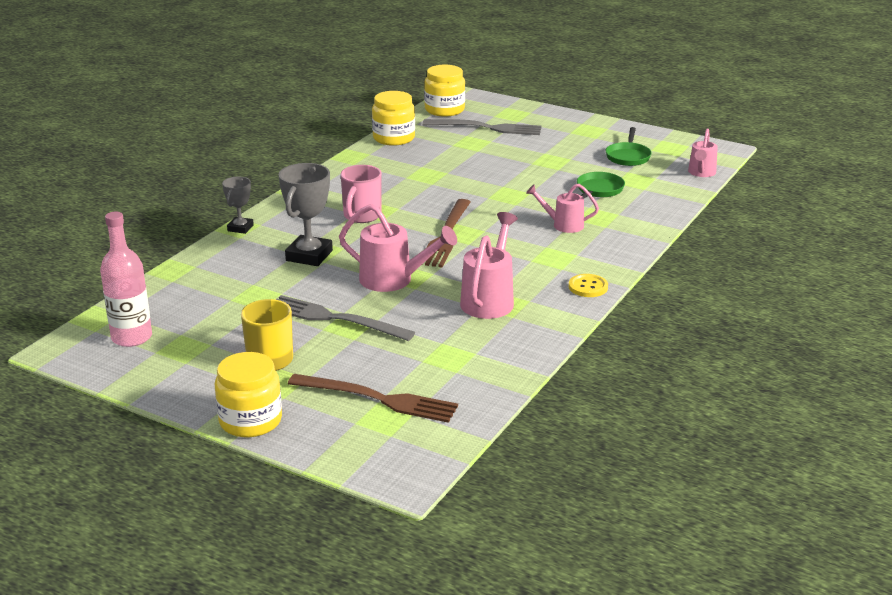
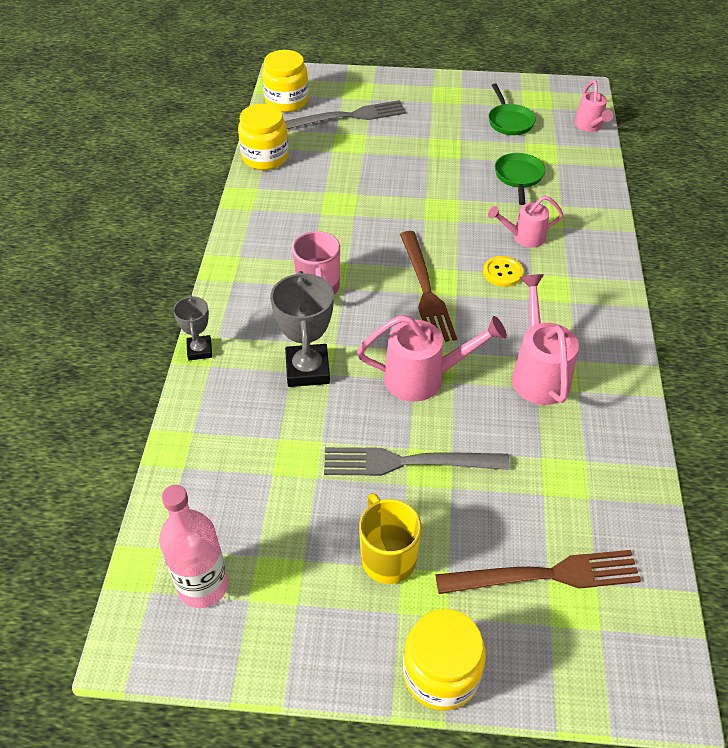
camera: 25 degrees left, 20 degrees up
yellow button [569,274,608,297] -> yellow button moved to [483,256,523,287]

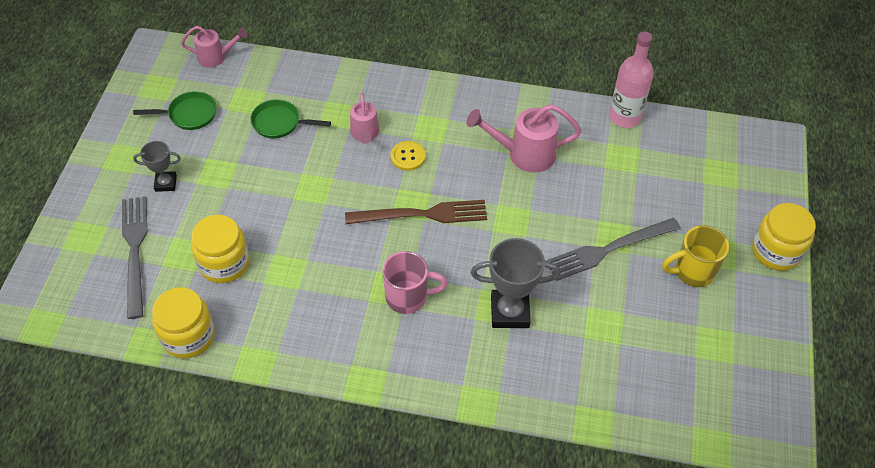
camera: 85 degrees left, 5 degrees up
pink bottle [159,485,228,608] -> pink bottle moved to [609,32,654,128]
grey trophy [173,295,212,360] -> grey trophy moved to [133,141,181,192]
yellow jar [262,50,309,112] -> yellow jar moved to [191,215,250,283]
grey fork [324,447,510,476] -> grey fork turned 60 degrees clockwise [546,218,681,281]
pink watering can [357,315,507,402] -> none
brown fork [435,550,641,594] -> none

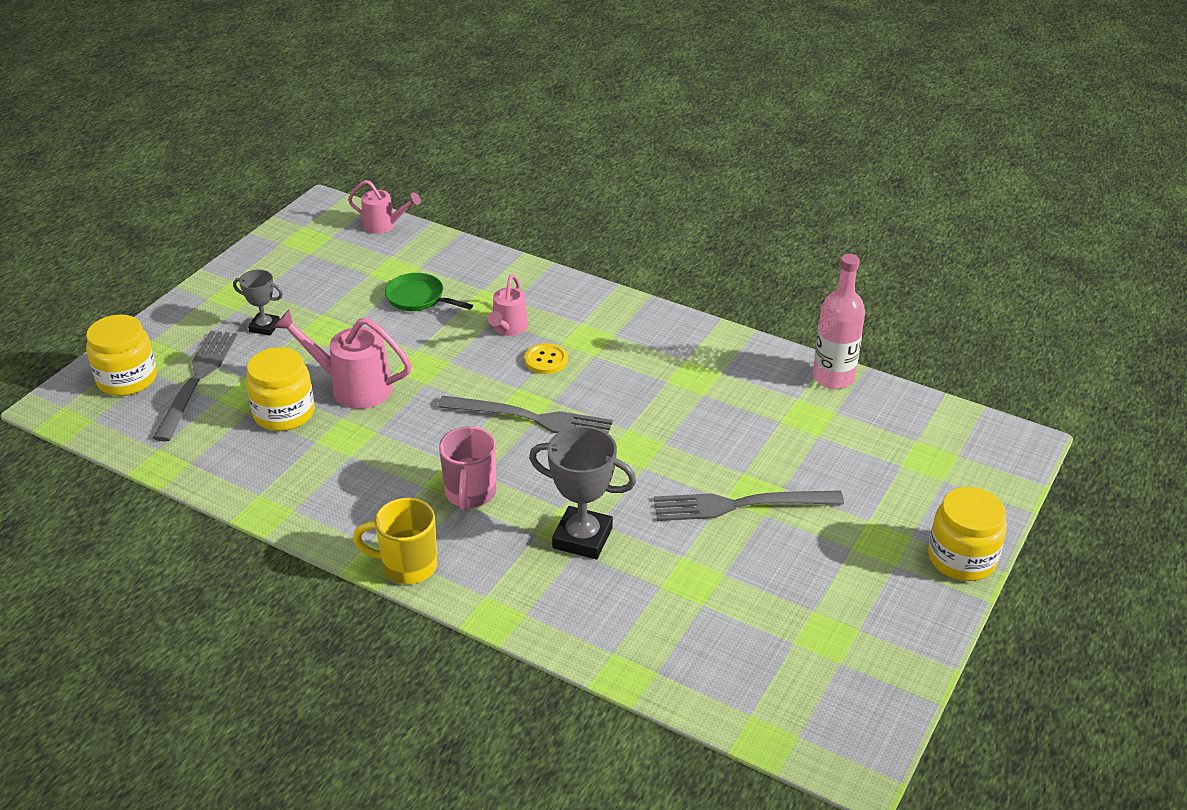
camera: 20 degrees right, 15 degrees down
green pan [133,91,217,130] -> none
yellow jar [152,287,215,358] -> yellow jar moved to [86,315,157,396]
brown fork [345,200,487,224] -> grey fork [438,395,613,434]
pink mug [382,251,448,314] -> pink mug turned 75 degrees clockwise [439,426,496,511]
pink watering can [467,104,581,172] -> pink watering can moved to [273,310,412,409]
yellow mug [662,225,729,287] -> yellow mug moved to [353,498,438,584]

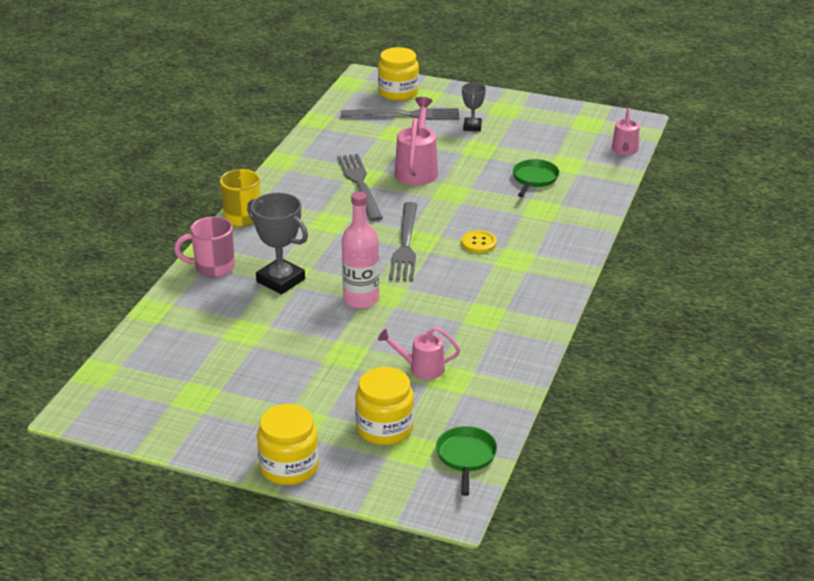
camera: 80 degrees right, 5 degrees down
yellow jar [246,347,314,431] -> yellow jar moved to [355,367,414,445]
pink mug [439,426,496,511] -> pink mug moved to [174,217,235,277]
pink watering can [488,274,528,336] -> pink watering can moved to [378,327,460,380]
grey trophy [529,426,636,559] -> grey trophy turned 60 degrees counterclockwise [247,193,308,294]
grey fork [654,490,844,521] -> grey fork moved to [337,154,383,221]
pink bottle [813,254,865,389] -> pink bottle moved to [342,192,379,308]
none -> green pan [436,426,497,496]

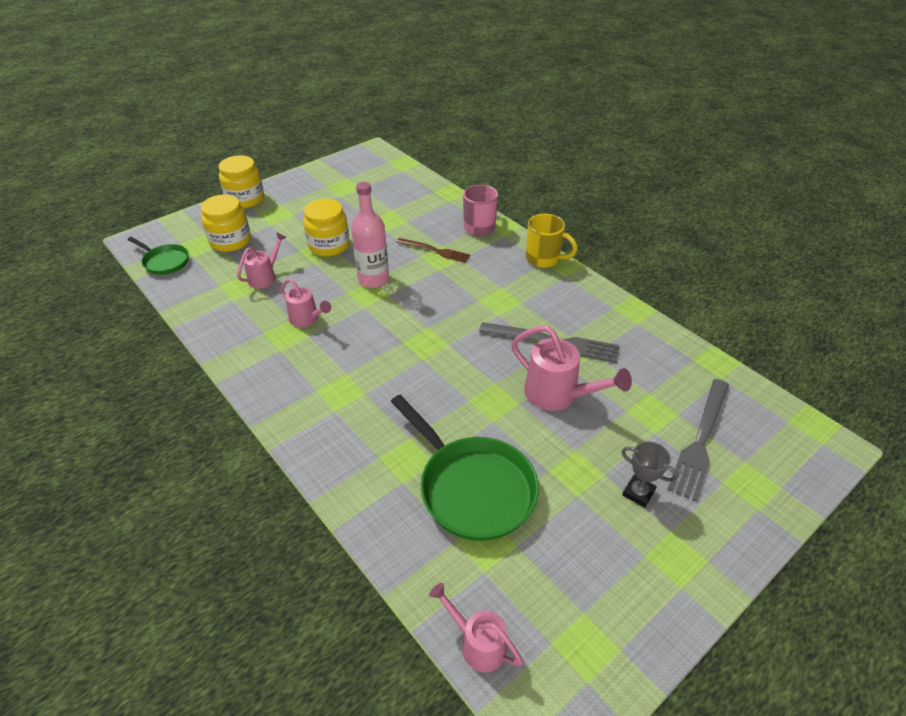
camera: 120 degrees right, 10 degrees up
grey trophy [247,193,308,294] -> brown fork [396,238,470,263]
yellow jar [378,47,419,101] -> yellow jar moved to [303,199,350,256]
grey fork [389,202,418,281] -> none
yellow button [461,230,497,253] -> none
green pan [513,159,559,197] -> green pan [391,395,539,541], size x1.84
none -> pink watering can [280,278,331,327]

